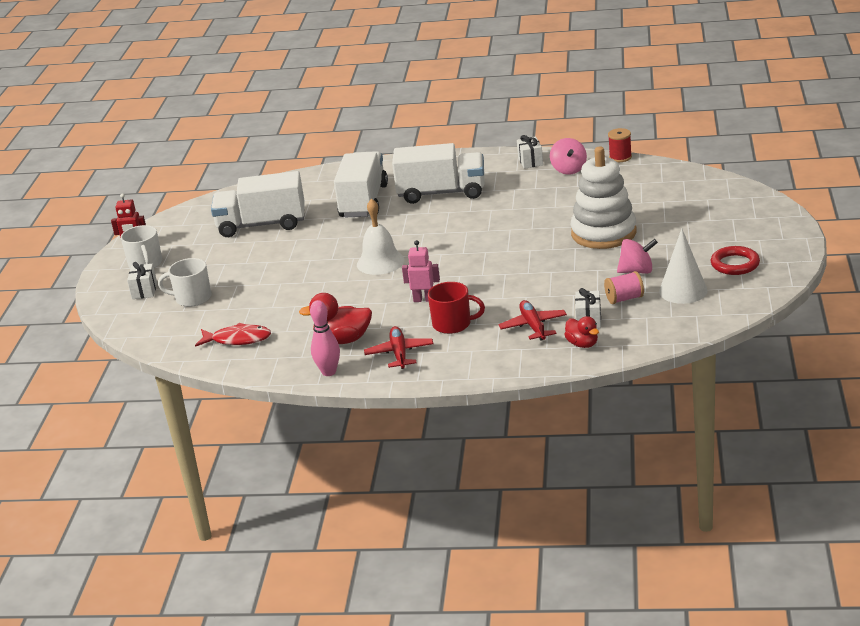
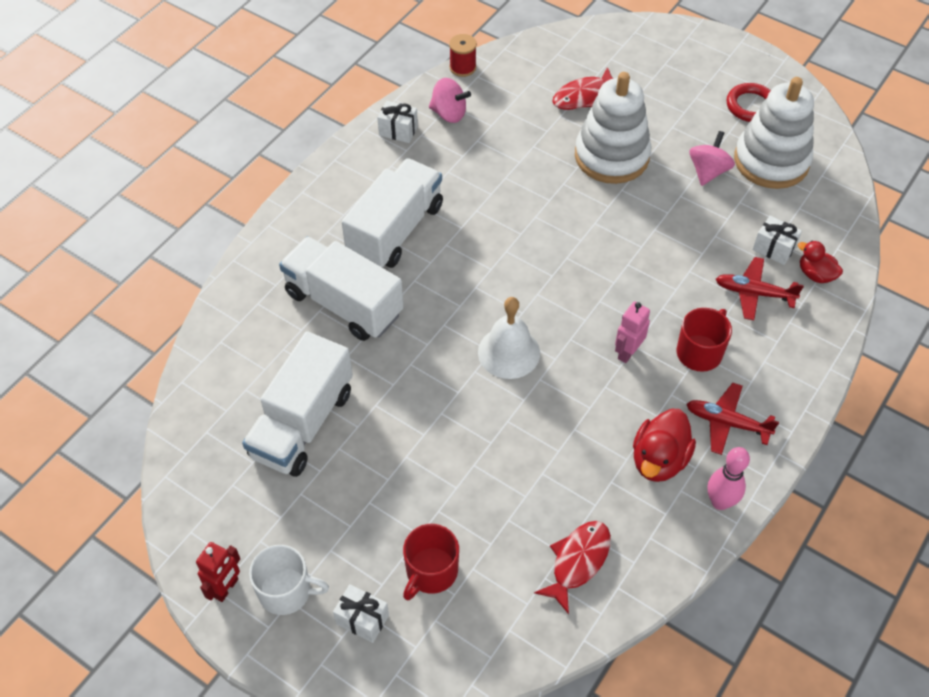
camera: 65 degrees left, 25 degrees up
white mug [158,258,212,307] -> red mug [403,524,459,600]
red duck [564,316,599,348] -> red duck turned 135 degrees counterclockwise [798,241,843,283]
pink spool [604,271,644,304] -> none
white cone [659,229,708,304] -> white stacking toy [734,77,814,189]
none -> red fish [552,67,614,110]

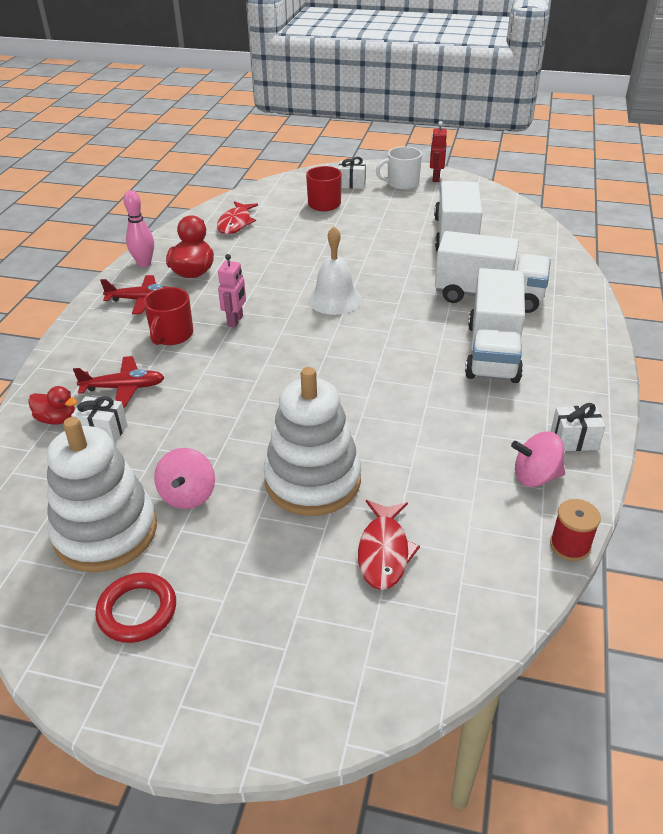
camera: 160 degrees right, 15 degrees down
red fish [552,67,614,110] -> red fish turned 150 degrees clockwise [358,500,420,590]

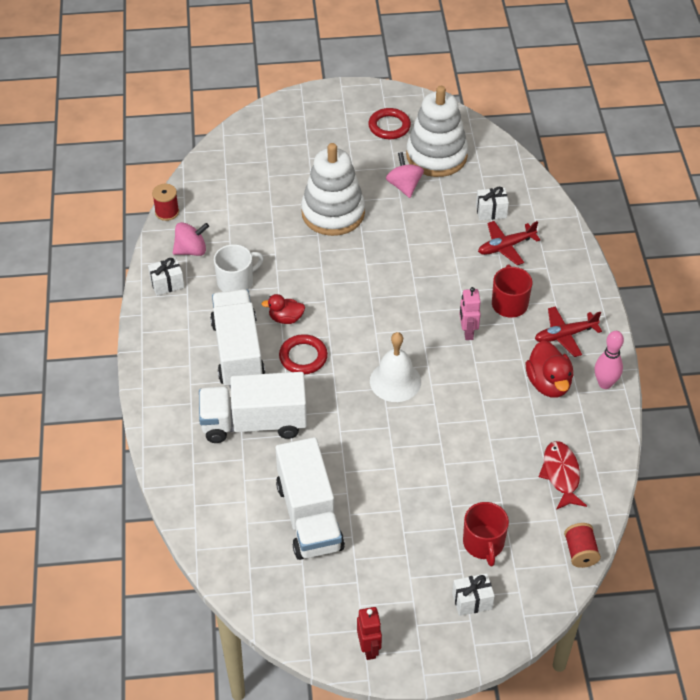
camera: 160 degrees right, 10 degrees up
red duck [28,386,77,425] -> red duck moved to [262,294,305,324]
red fish [358,500,420,590] -> none
white mug [376,146,422,190] -> white mug moved to [214,244,264,292]
none -> red ring [279,334,328,374]
none -> red spool [564,523,601,568]

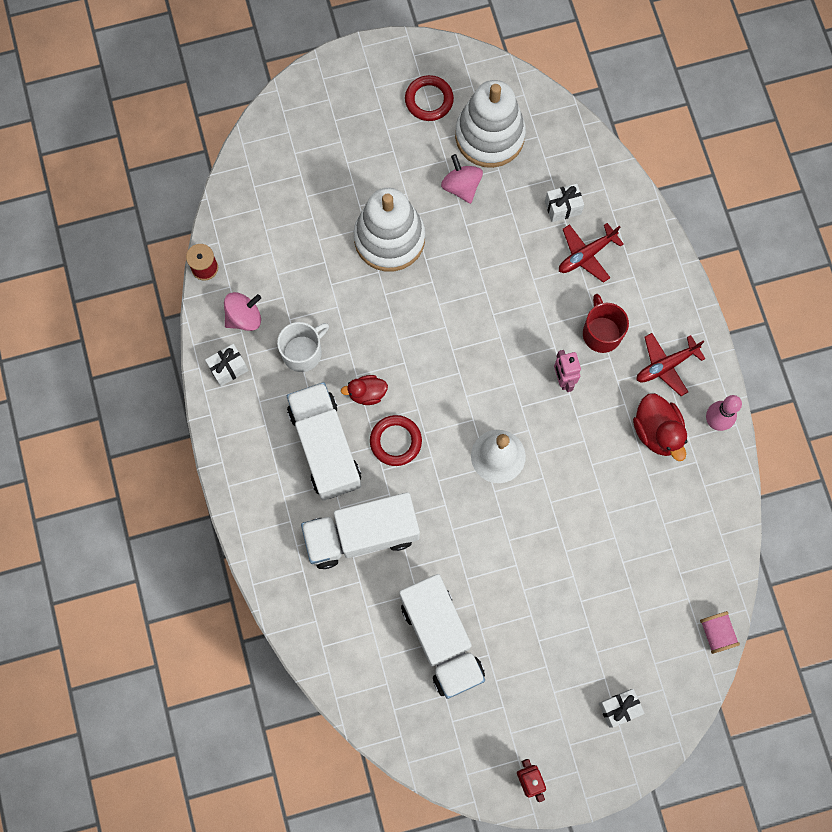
camera: 10 degrees left, 25 degrees up
red mug [463,502,509,566] -> none
red fish [539,441,587,510] -> none
red spool [564,523,601,568] -> pink spool [700,611,740,654]

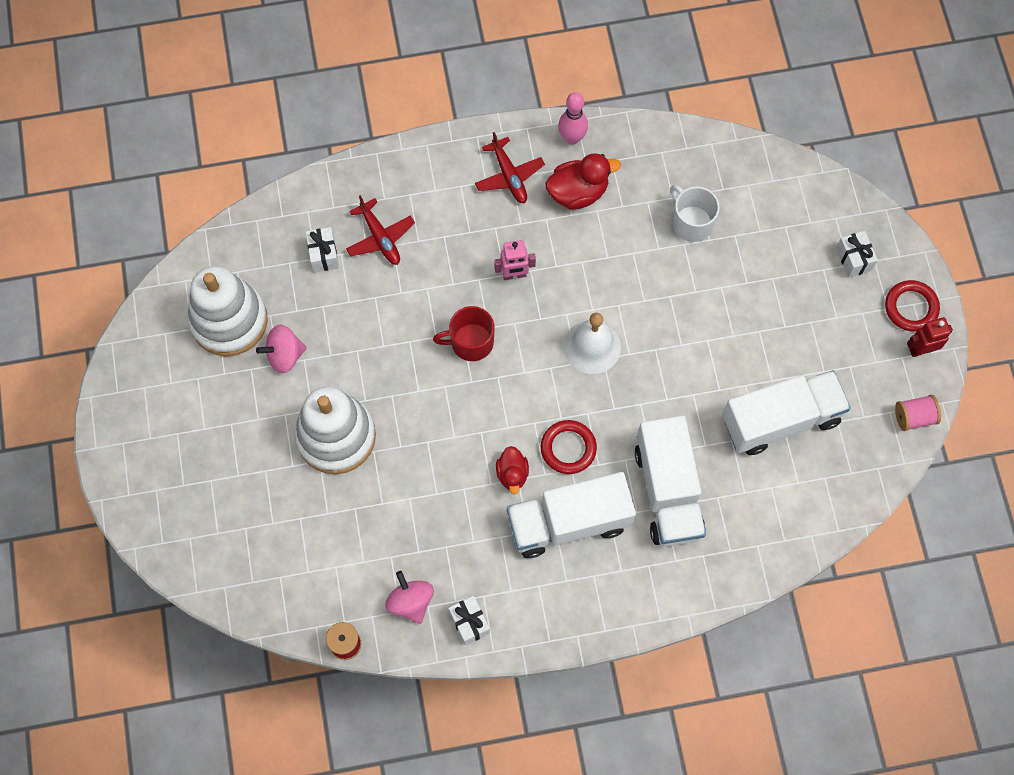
camera: 85 degrees left, 5 degrees down
white mug [277,322,329,372] -> white mug moved to [670,185,720,242]
red ring [405,75,454,121] -> red ring moved to [885,280,940,332]
red mug [583,294,629,353] -> red mug moved to [433,306,495,361]
pink spool [700,611,740,654] -> pink spool moved to [895,395,941,431]

